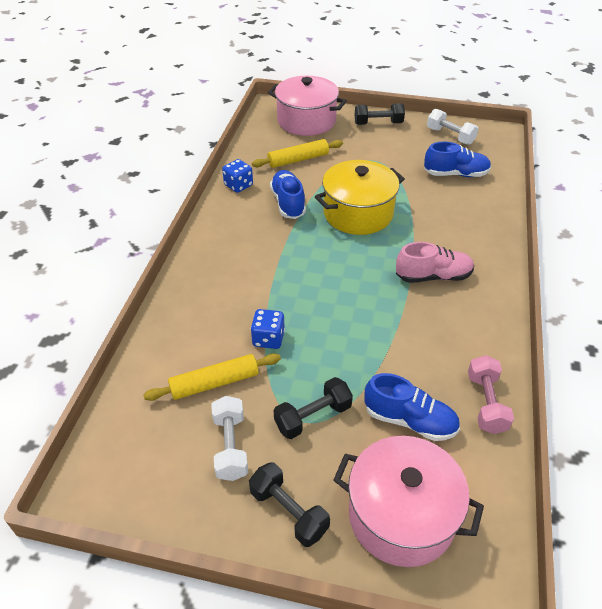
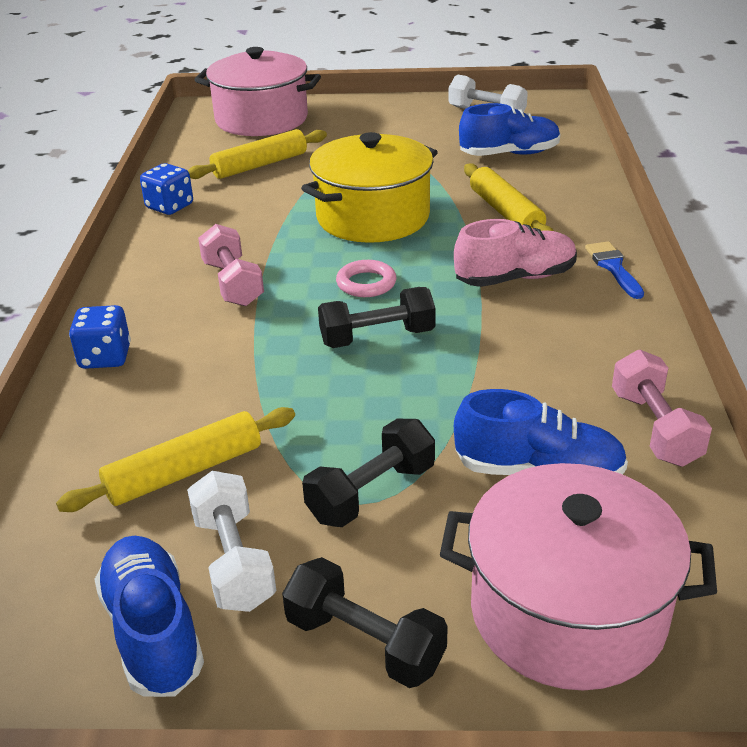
camera: 10 degrees left, 10 degrees down
blue dice [251,309,285,349] -> blue dice moved to [69,305,131,369]
blue shoe [270,170,306,219] -> blue shoe moved to [94,536,204,697]
black dumbbell [355,103,405,125] -> black dumbbell moved to [318,287,436,348]
none -> pink dumbbell [198,224,264,306]
none -> pink ring [336,260,397,297]
none -> yellow rolling pin [464,163,554,231]
none -> blue brush [585,241,644,299]

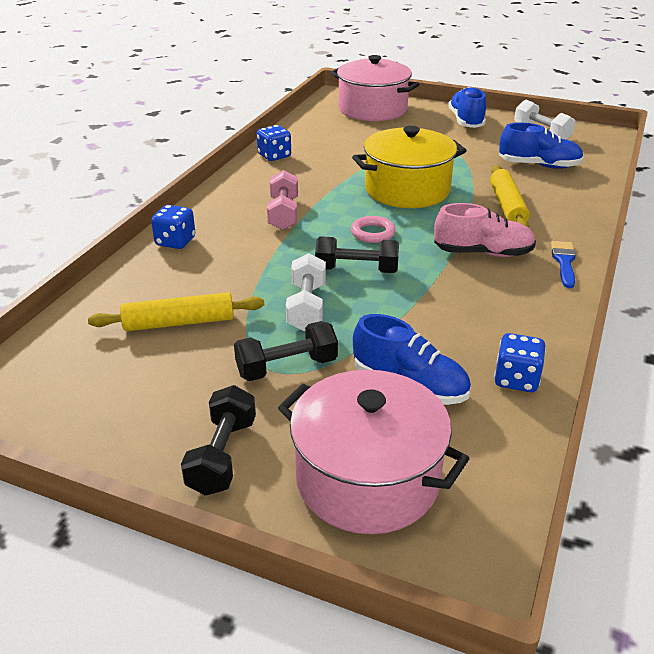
camera: 20 degrees right, 0 degrees up
blue shoe [94,536,204,697] -> blue shoe moved to [448,87,486,128]
white dumbbell [187,471,276,612] -> white dumbbell moved to [286,253,326,331]
yellow rolling pin [188,129,327,179] -> none
black dumbbell [282,557,448,688] -> black dumbbell turned 45 degrees clockwise [181,385,256,496]
pink dumbbell [612,350,712,467] -> blue dice [494,333,546,392]

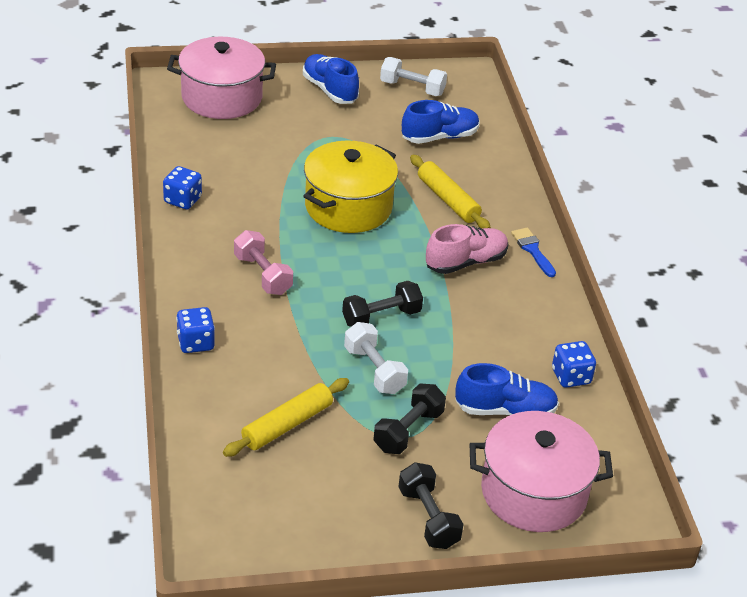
camera: 35 degrees left, 5 degrees up
pink ring [351,216,396,243] -> none

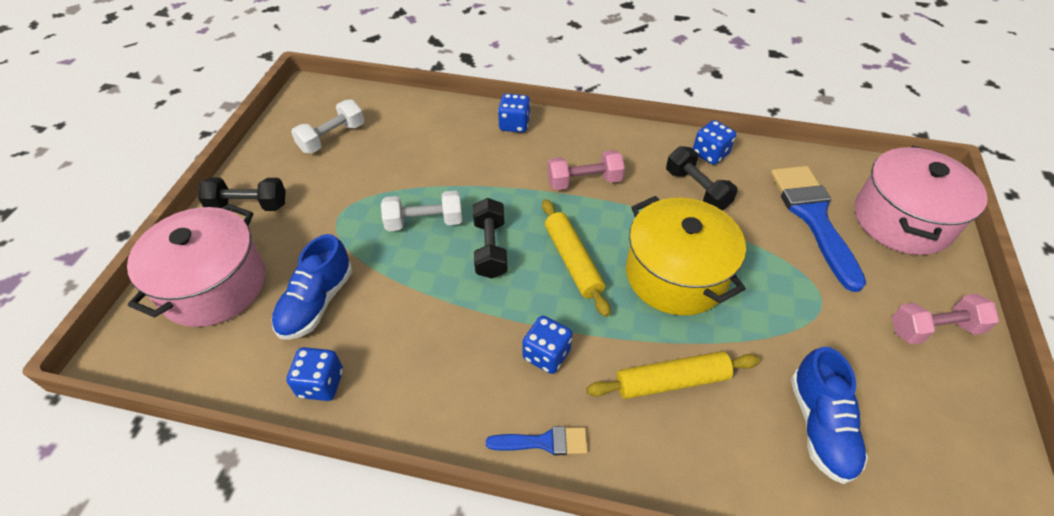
camera: 115 degrees right, 10 degrees up
yellow rolling pin [223,378,349,457] -> yellow rolling pin moved to [542,199,610,317]
blue shoe [303,54,359,104] -> pink dumbbell [892,294,999,345]
black dumbbell [374,384,446,454] -> black dumbbell moved to [666,146,738,211]
white dumbbell [380,57,447,96] -> white dumbbell moved to [291,99,365,153]
pink shoe [426,224,509,274] -> blue dice [522,316,572,374]
none -> blue brush [770,166,866,292]

